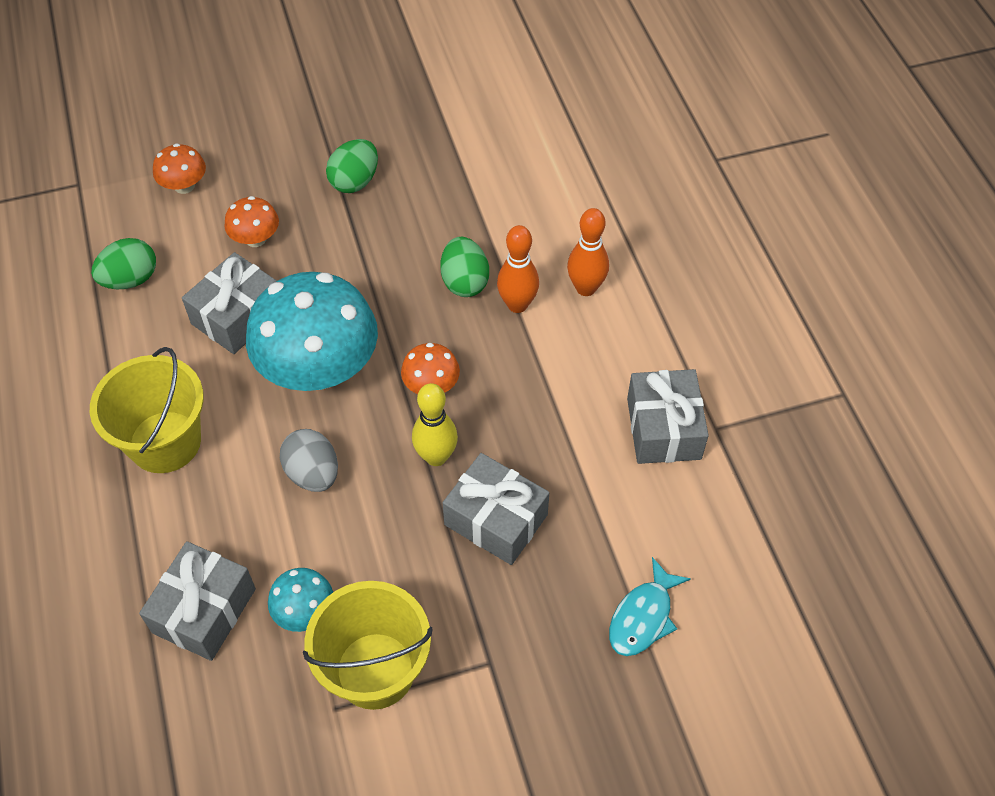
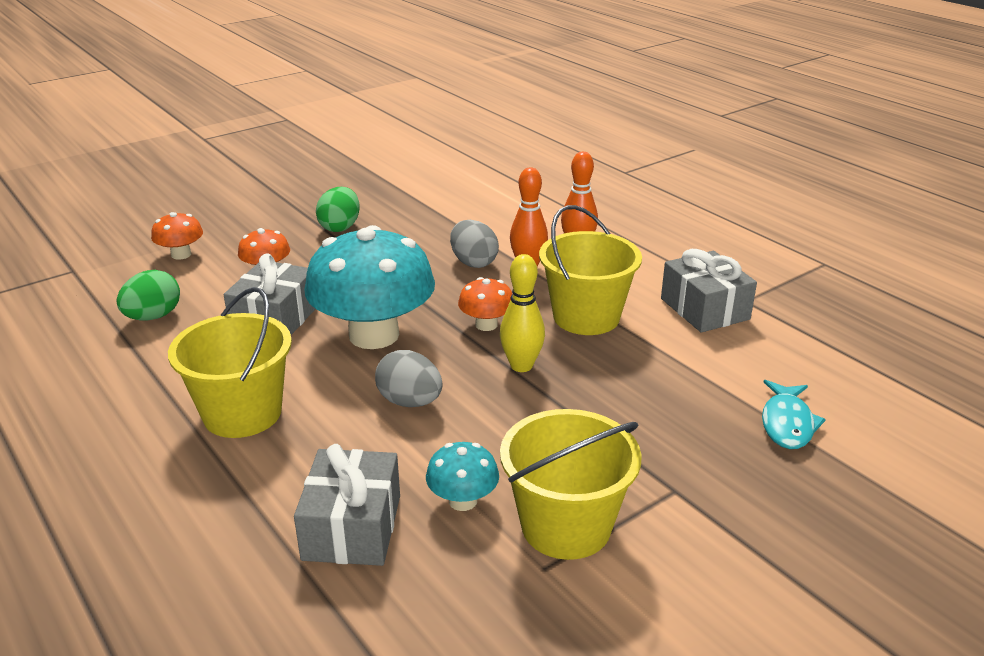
camera: 20 degrees left, 25 degrees down
green egg [441,237,489,297] -> grey egg [450,220,499,268]
grey gift [443,453,549,565] -> none
none -> yellow bucket [539,205,642,335]

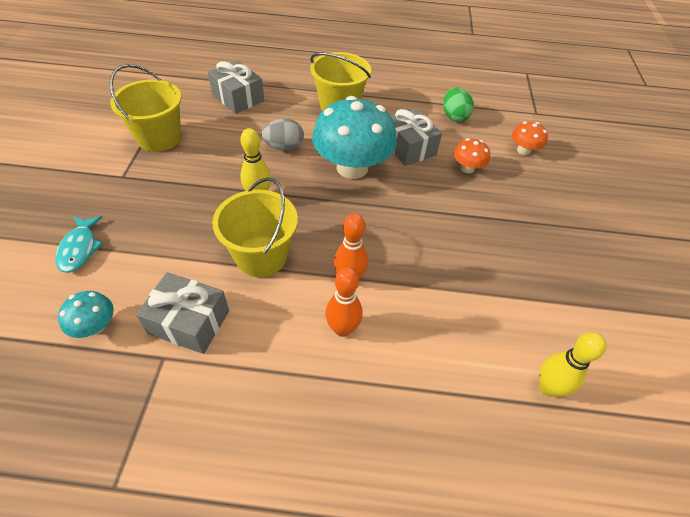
camera: 130 degrees right, 20 degrees up
green egg [316,187,360,232] -> none
turquoise mushroom [426,442,499,511] -> turquoise mushroom moved to [58,291,114,338]
grey egg [450,220,499,268] -> none
orange mushroom [458,277,512,331] -> none
turquoise fish [762,380,826,449] -> turquoise fish turned 150 degrees counterclockwise [56,216,103,273]
none -> yellow bowling pin [539,332,607,397]

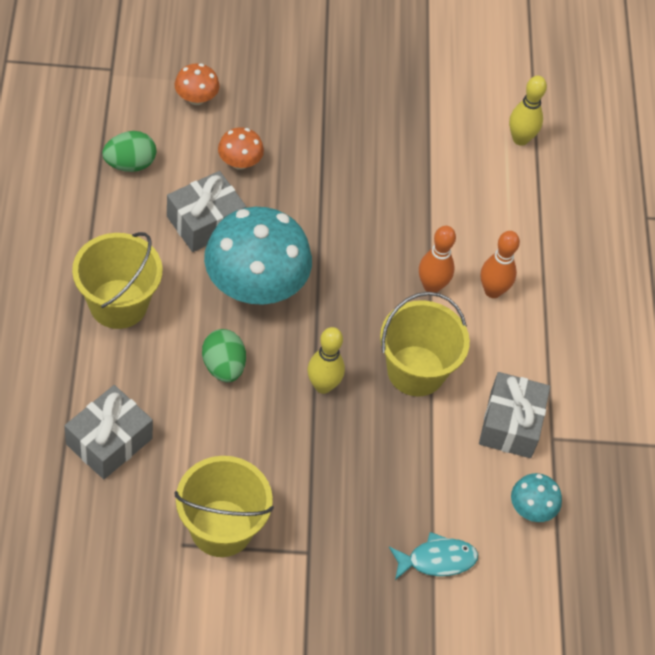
camera: 100 degrees left, 5 degrees up
grey egg [261,119,304,151] -> green egg [202,329,246,382]

